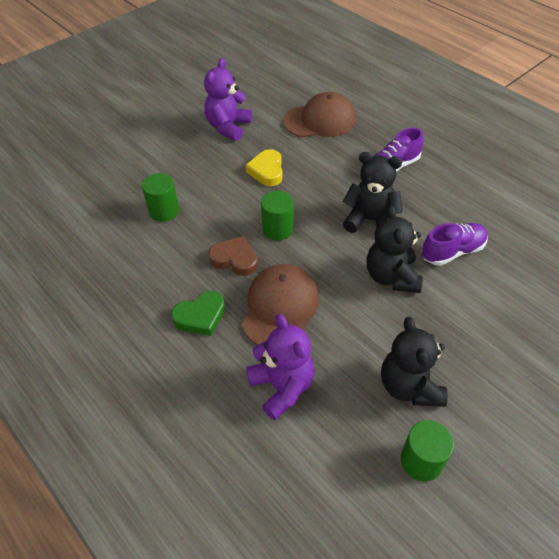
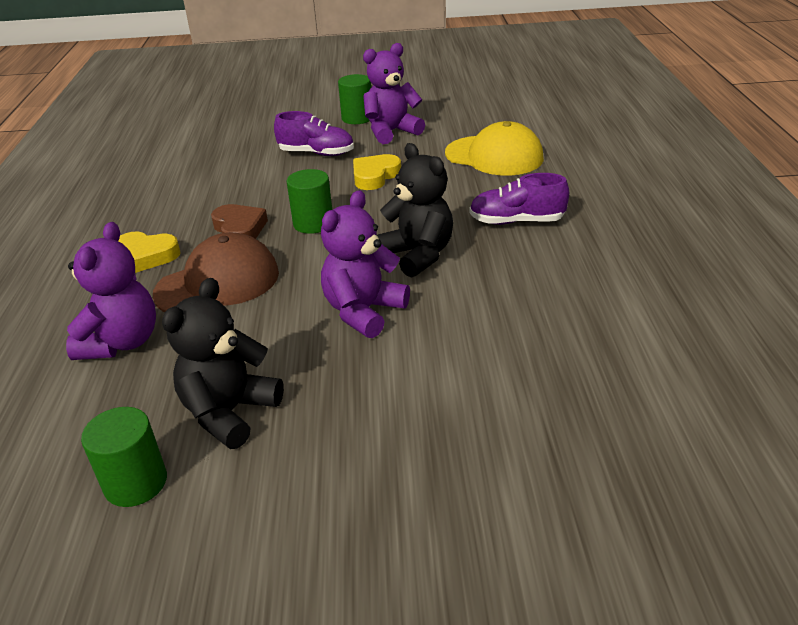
camera: 40 degrees right, 15 degrees down
green cylinder [142,173,179,222] -> green cylinder moved to [338,74,371,124]
green heart [171,291,225,336] -> yellow heart [119,231,181,273]
brown cap [283,92,356,137] -> yellow cap [445,121,544,176]
black teddy bear [366,205,423,293] -> purple teddy bear [321,190,410,338]
purple shoe [422,223,488,266] -> purple shoe moved to [274,111,354,156]

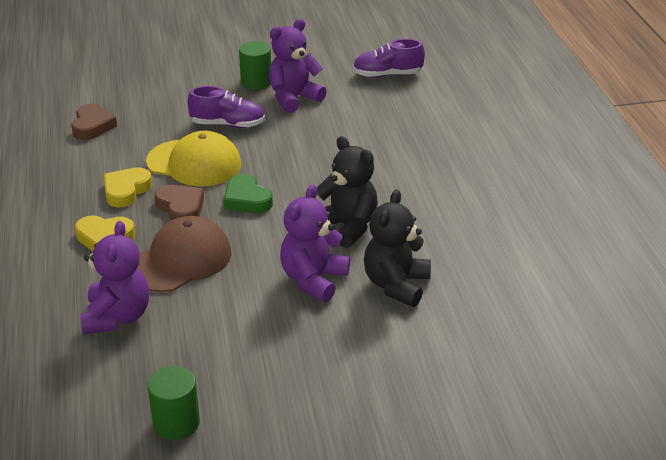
camera: 10 degrees left, 0 degrees up
black teddy bear [162,278,284,449] -> black teddy bear moved to [364,189,431,307]
green cylinder [286,169,332,234] -> green heart [224,174,273,213]
yellow heart [353,154,401,190] -> yellow heart moved to [104,167,152,207]
yellow cap [445,121,544,176] -> yellow cap moved to [146,131,241,187]
purple shoe [469,173,569,225] -> purple shoe moved to [353,39,425,78]
none -> brown heart [72,104,117,140]

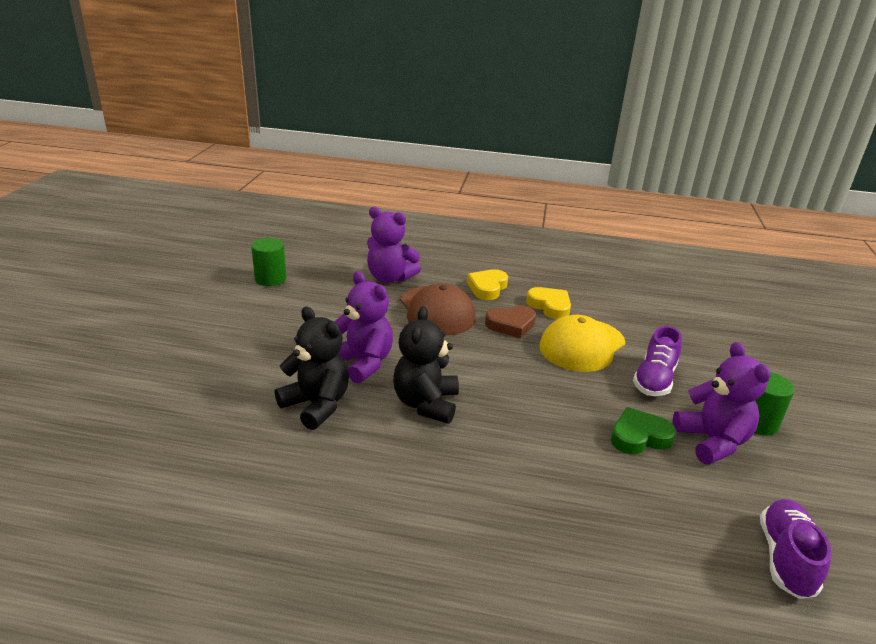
camera: 110 degrees right, 5 degrees down
brown heart [72,104,117,140] -> none
green heart [224,174,273,213] -> green heart moved to [611,407,676,454]
black teddy bear [317,136,378,248] -> black teddy bear turned 120 degrees clockwise [393,306,459,424]

